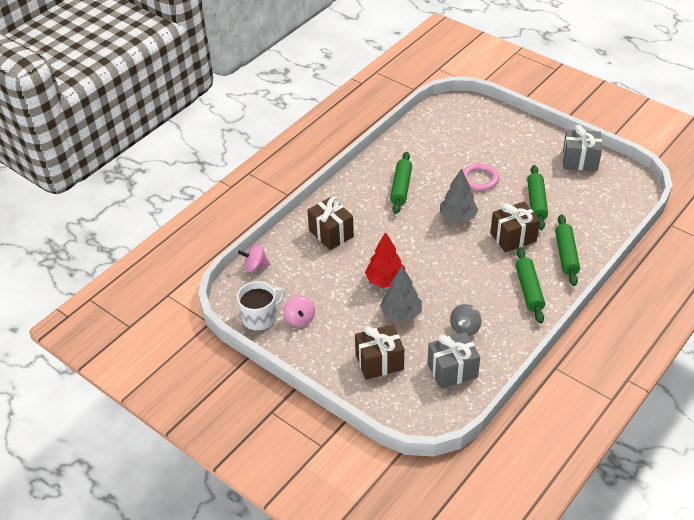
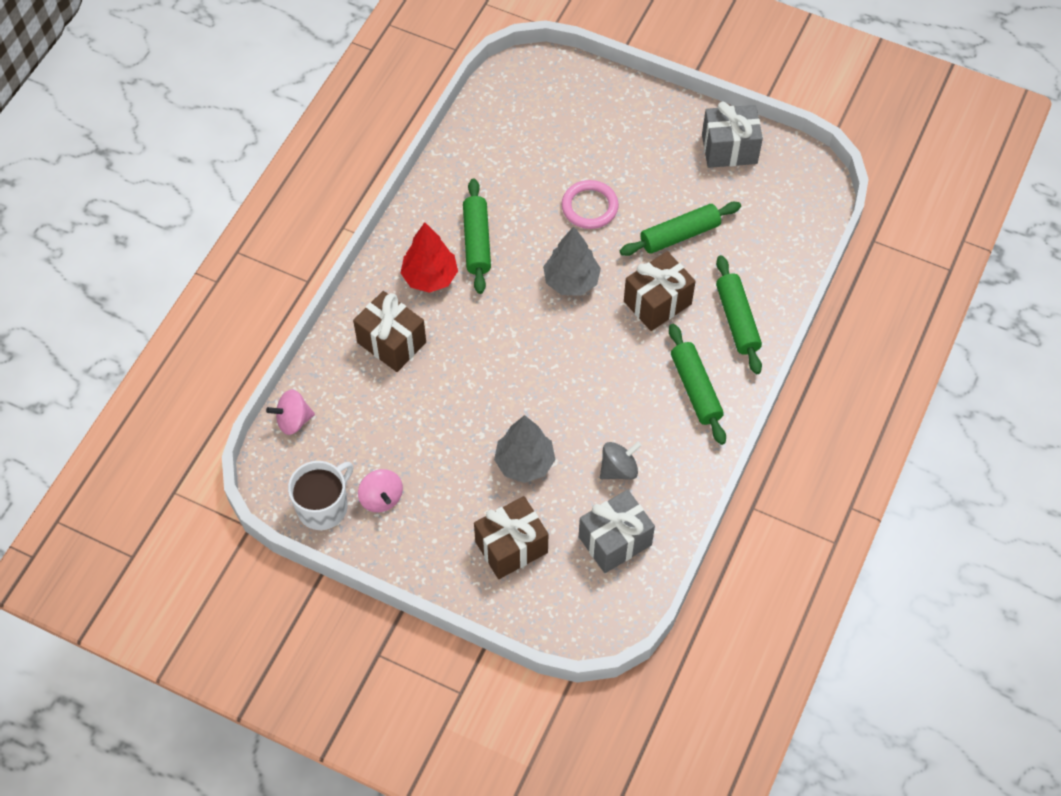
camera: 15 degrees left, 15 degrees up
red tree [365,232,405,288] -> red tree moved to [401,222,458,293]
grey spinning top [450,304,481,336] -> grey spinning top turned 135 degrees counterclockwise [600,442,642,480]
green rolling pin [527,165,548,230] -> green rolling pin turned 75 degrees clockwise [620,202,741,256]

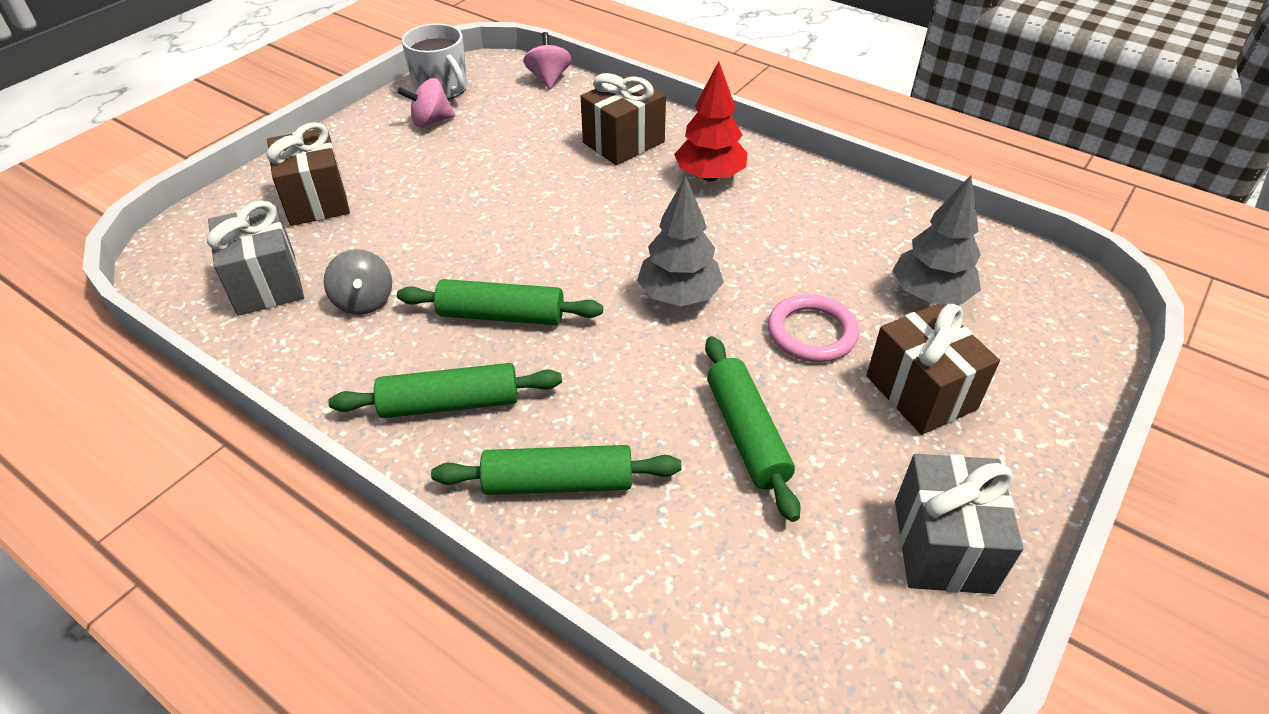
camera: 100 degrees right, 15 degrees down
green rolling pin [463,178,491,294] -> green rolling pin moved to [397,279,603,325]
grey tree [494,415,556,483] -> grey tree moved to [892,175,981,304]
brown gift [624,251,696,331] -> brown gift moved to [866,304,1000,435]

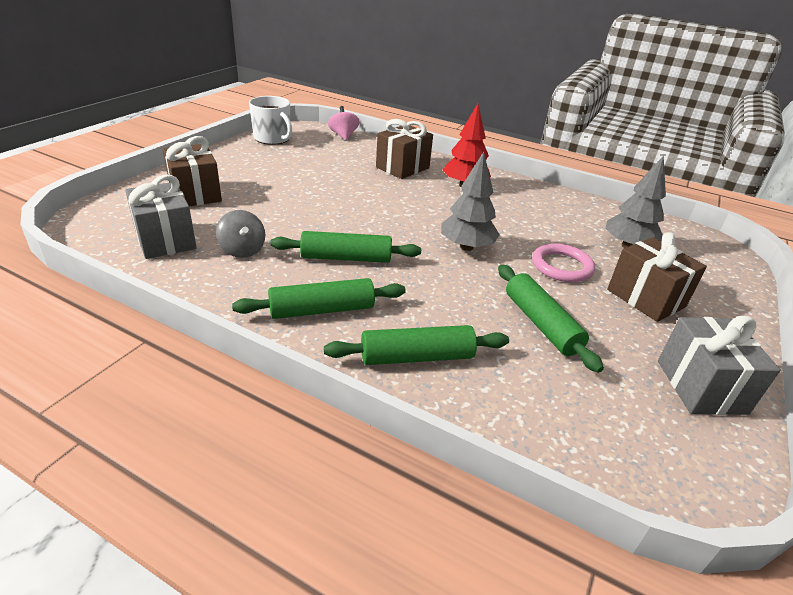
camera: 10 degrees left, 10 degrees down
pink spinning top [397,78,455,128] -> none

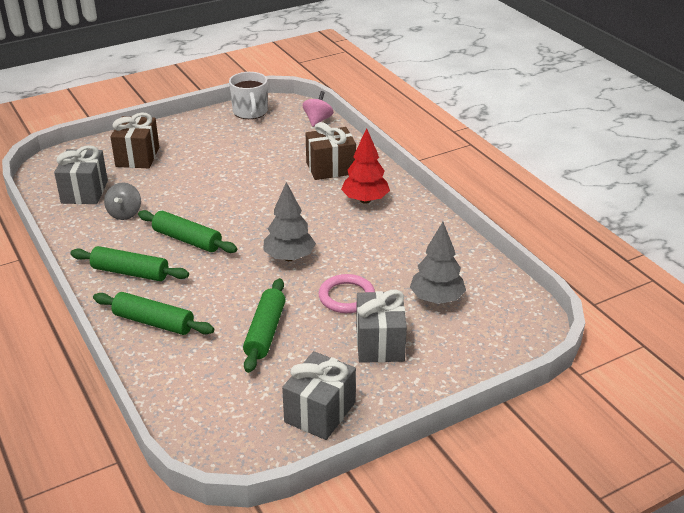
camera: 35 degrees right, 0 degrees up
brown gift [607,232,707,322] -> grey gift [356,290,407,363]

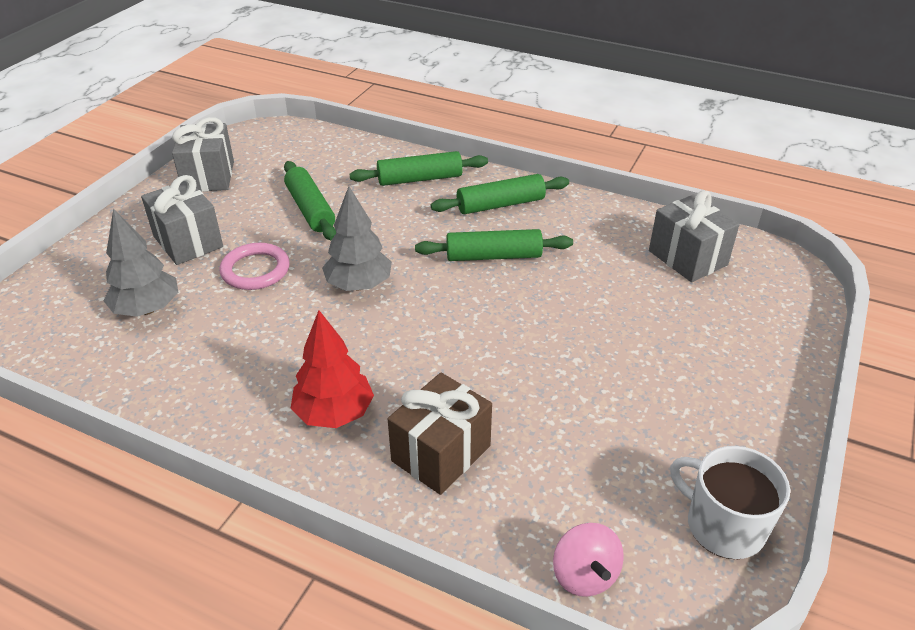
camera: 145 degrees right, 5 degrees up
grey spinning top [104,182,141,220] -> none
brown gift [110,113,159,168] -> none

